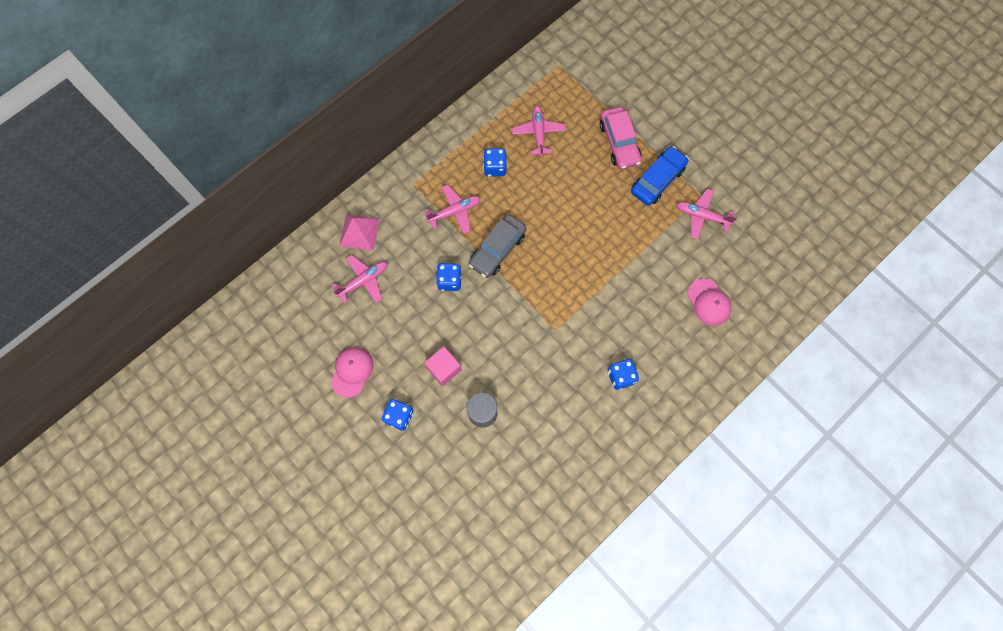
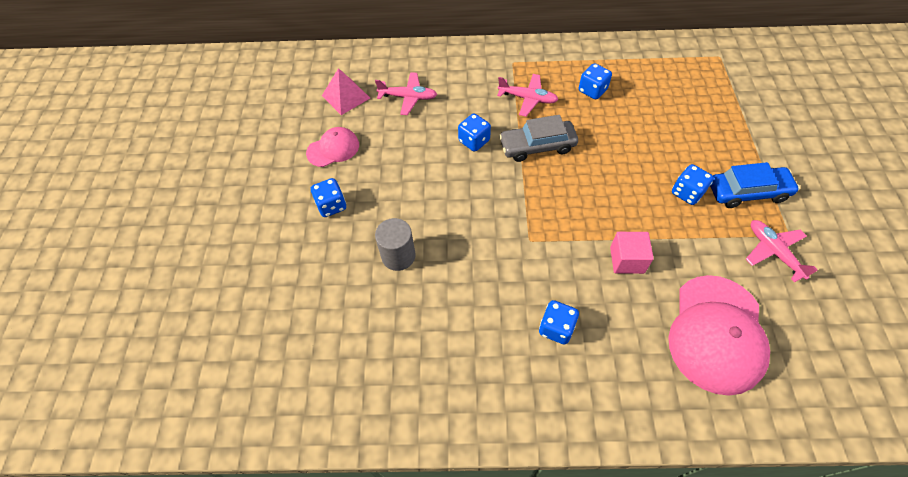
camera: 45 degrees right, 15 degrees down
pink pyramid [339,214,380,251] -> pink pyramid moved to [322,68,370,115]
pink cube [424,347,462,386] -> pink cube moved to [610,232,654,274]
pink plane [512,106,566,157] -> none
pink car [600,107,642,169] -> none
pink cap [687,278,732,326] -> pink cap [668,275,770,395], size x1.85
none -> blue dice [672,164,714,205]

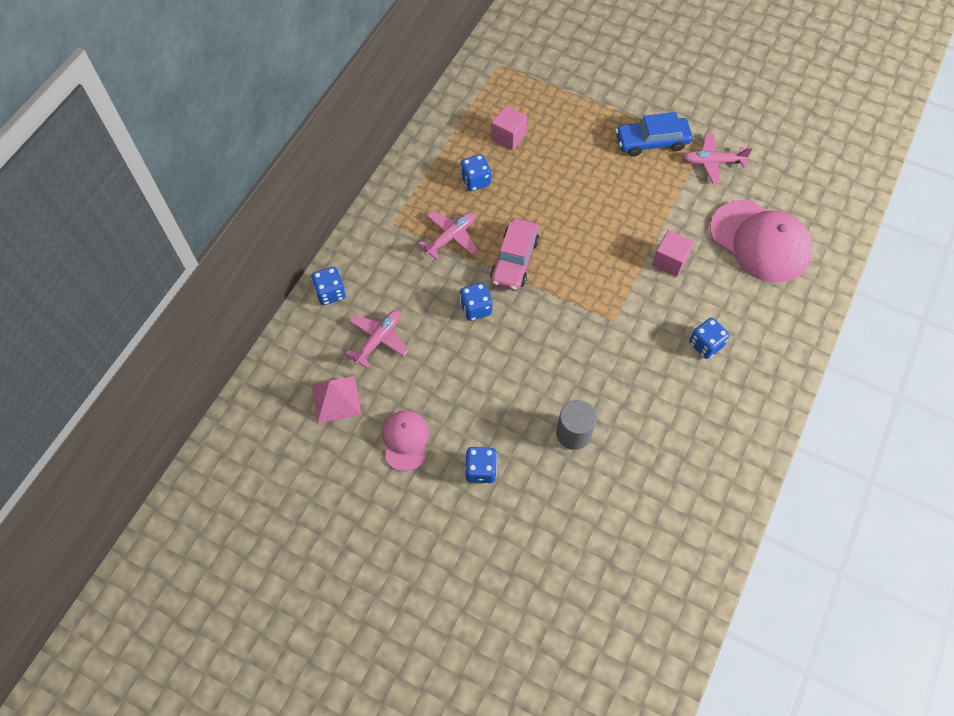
camera: 65 degrees left, 5 degrees up
grey car [499,115,578,162] -> pink car [490,218,539,291]
blue dice [672,164,714,205] -> blue dice moved to [311,267,346,305]
blue car [710,162,800,208] -> blue car turned 120 degrees counterclockwise [615,112,692,157]
none -> pink cube [491,105,528,150]

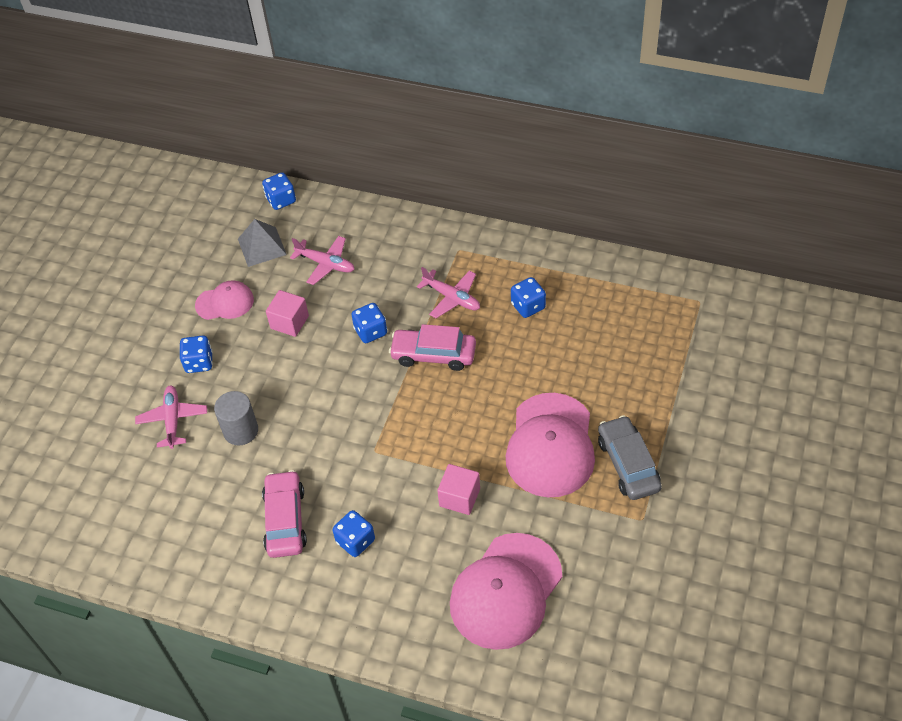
camera: 85 degrees right, 10 degrees down
blue dice [311,267,346,305] -> blue dice moved to [262,172,296,210]
pink pyramid [312,376,361,423] -> grey pyramid [238,219,287,267]
pink cube [491,105,528,150] -> pink cube moved to [266,290,309,337]
blue car [615,112,692,157] -> grey car [598,415,662,500]
pink plane [683,133,752,184] -> pink plane moved to [135,385,207,449]
none -> pink car [262,470,307,558]
none -> pink cap [506,393,595,497]

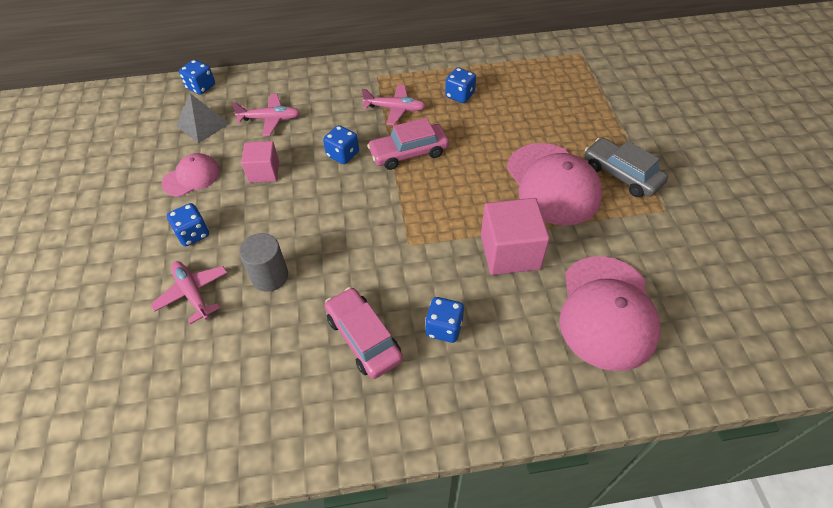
camera: 30 degrees left, 0 degrees up
pink cube [437,464,480,515] -> pink cube [481,198,550,275], size x1.60

